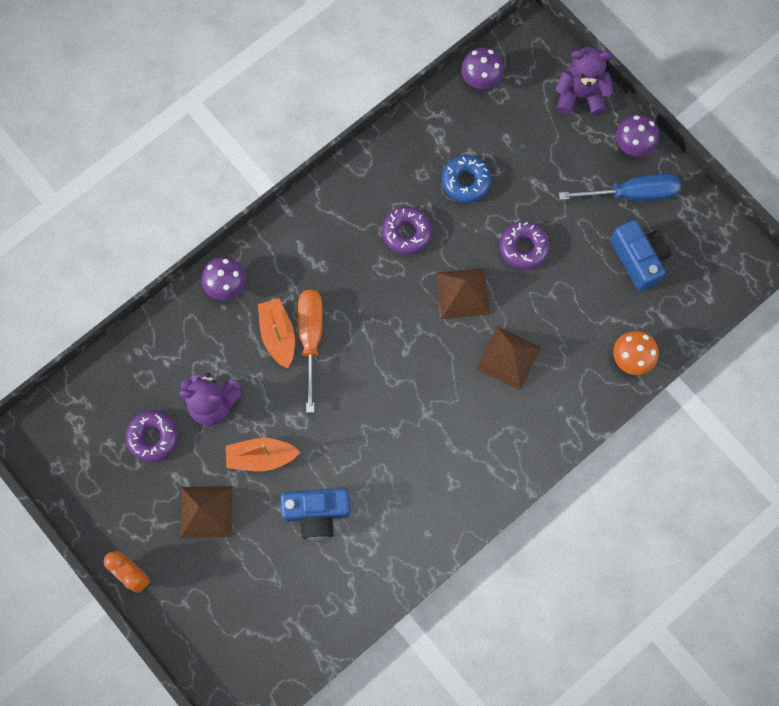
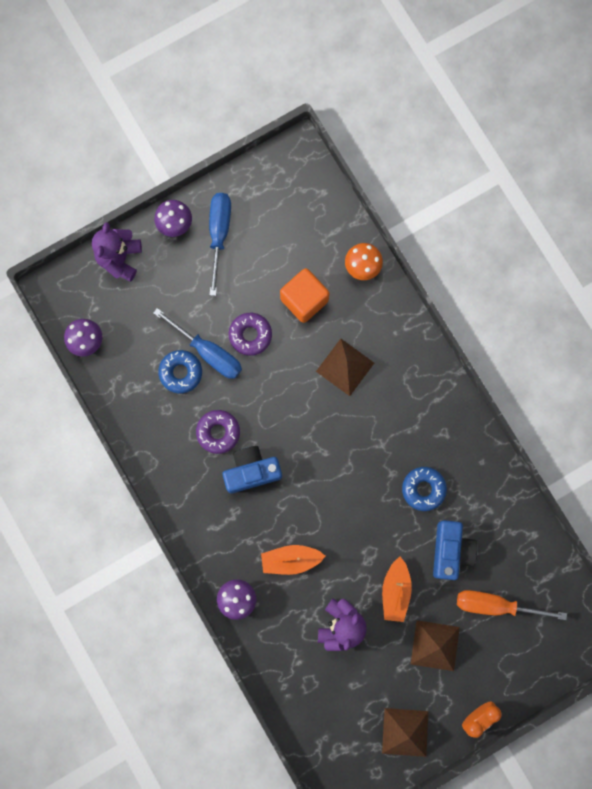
camera: 80 degrees left, 5 degrees up
purple donut [125,410,178,462] -> none
orange screwdriver [298,290,323,413] -> orange screwdriver moved to [457,590,567,620]
brown pyramid [436,268,490,319] -> brown pyramid moved to [382,708,429,757]
blue camera [610,220,671,291] -> blue camera moved to [223,446,282,493]
none -> blue screwdriver [153,308,242,379]
none -> orange cube [280,268,330,323]
none -> blue donut [402,467,447,511]

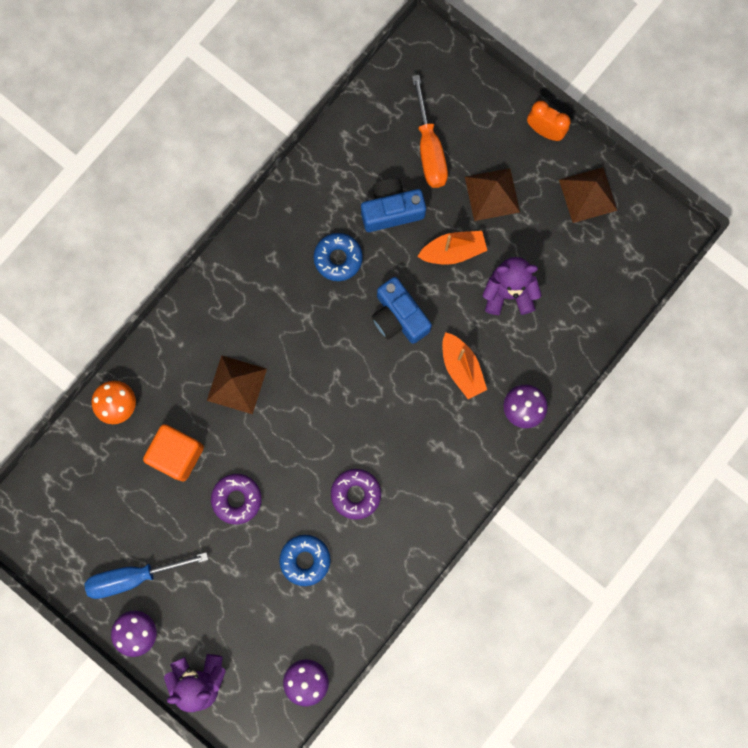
camera: 110 degrees left, 0 degrees up
blue screwdriver [153,308,242,379] -> none
blue camera [223,446,282,493] -> blue camera moved to [372,277,432,344]

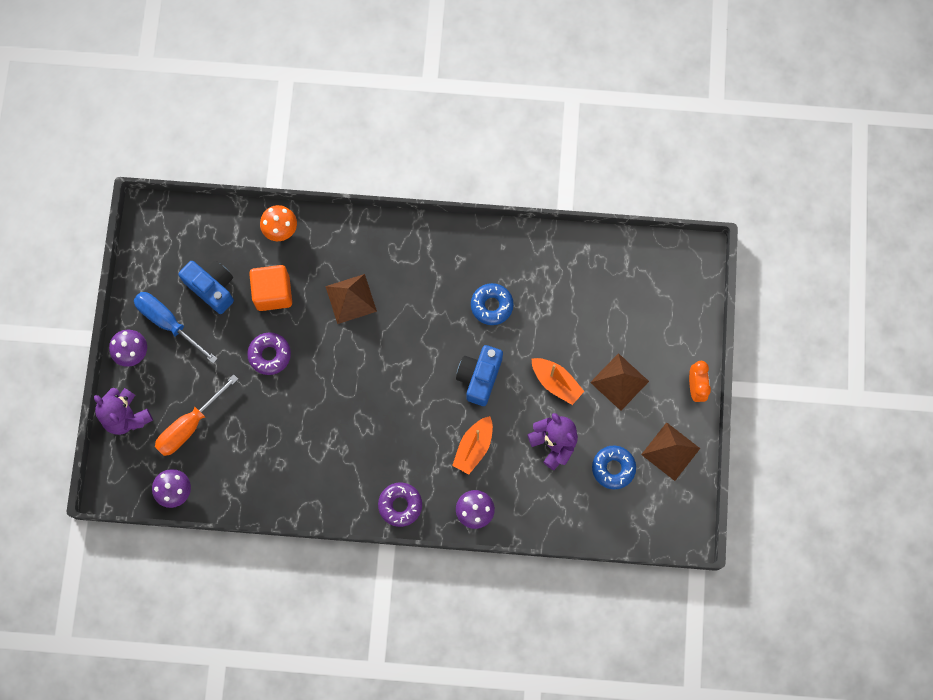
camera: 55 degrees right, 5 degrees down
blue donut [279,535,331,586] -> blue donut moved to [592,445,636,489]
purple donut [331,469,381,520] -> purple donut moved to [378,482,422,527]
blue camera [361,178,426,232] -> blue camera moved to [178,261,234,314]
orange screwdriver [412,75,448,188] -> orange screwdriver moved to [155,375,238,456]

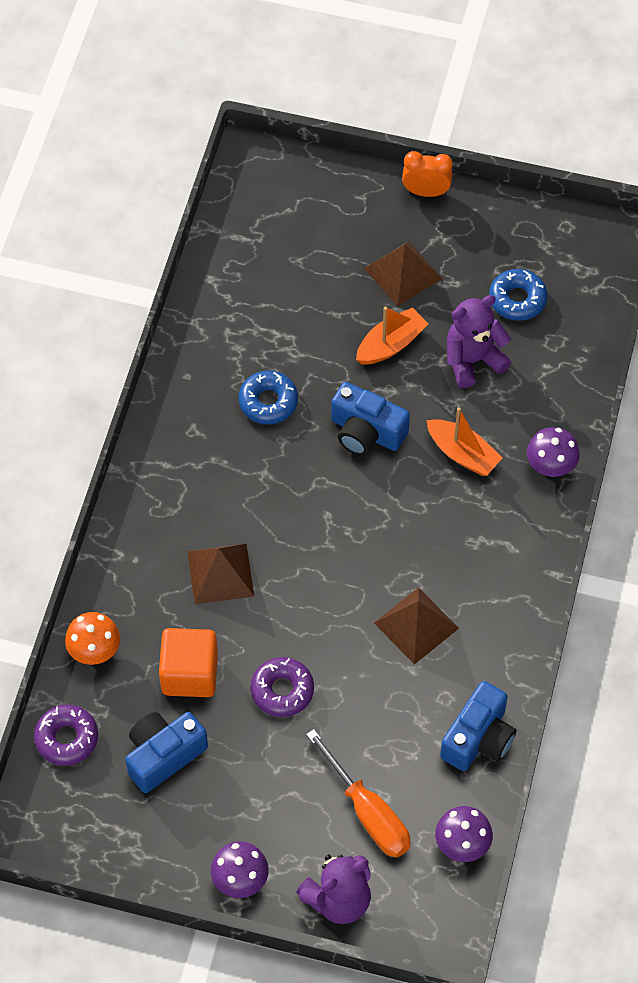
camera: 80 degrees left, 15 degrees down
blue screwdriver [134,292,218,364] -> none
purple donut [378,482,422,527] -> purple donut moved to [34,705,98,766]
brown pyramid [641,422,700,481] -> brown pyramid moved to [374,587,459,664]
none -> blue camera [440,681,516,771]

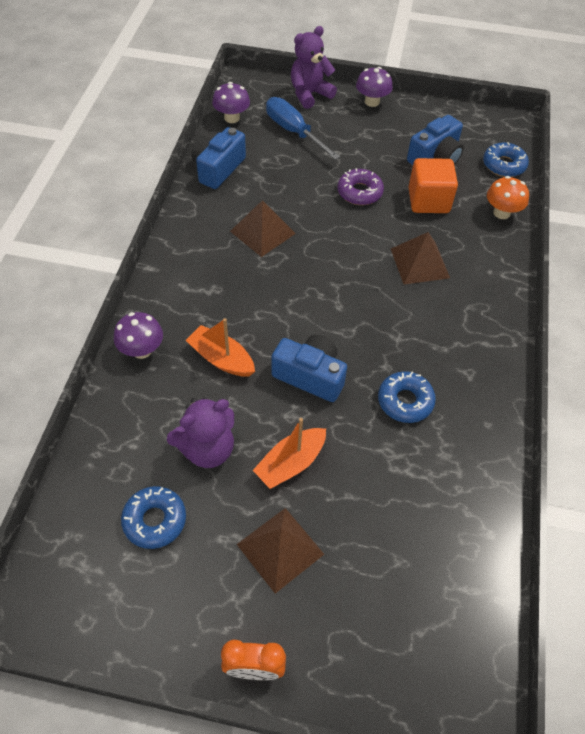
camera: 175 degrees right, 5 degrees down
purple donut [34,705,98,766] -> blue donut [483,142,529,177]
orange screwdriver [306,729,411,857] -> blue screwdriver [266,97,340,160]

